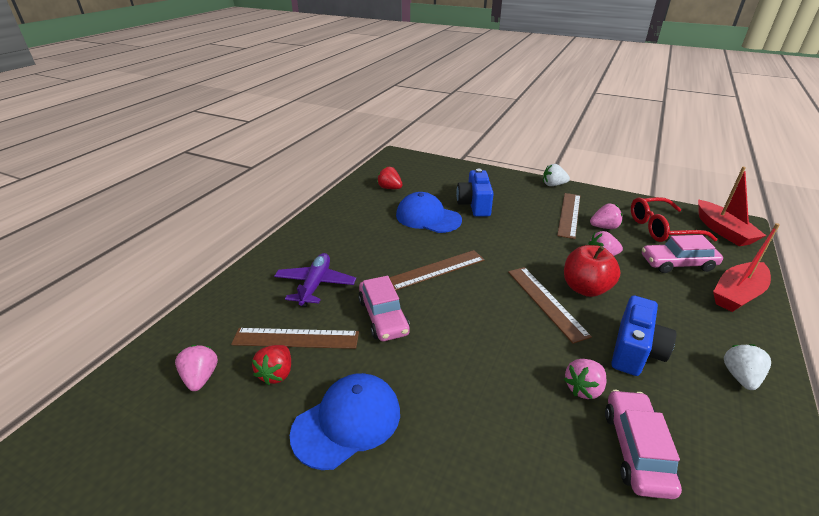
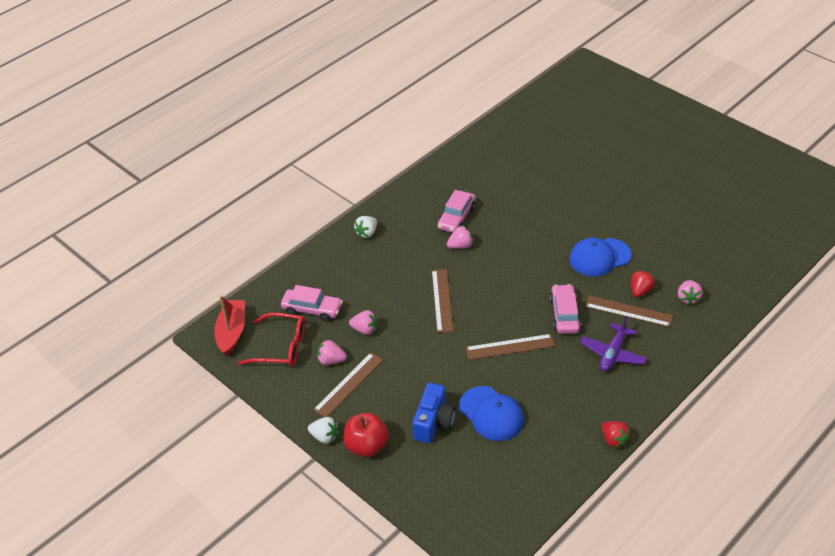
camera: 160 degrees left, 10 degrees up
red strawberry [377,166,403,189] -> red strawberry moved to [601,421,631,448]
red apple [564,245,621,297] -> red apple moved to [344,413,389,457]
blue camera [611,295,676,376] -> none
red boat [713,223,780,312] -> none

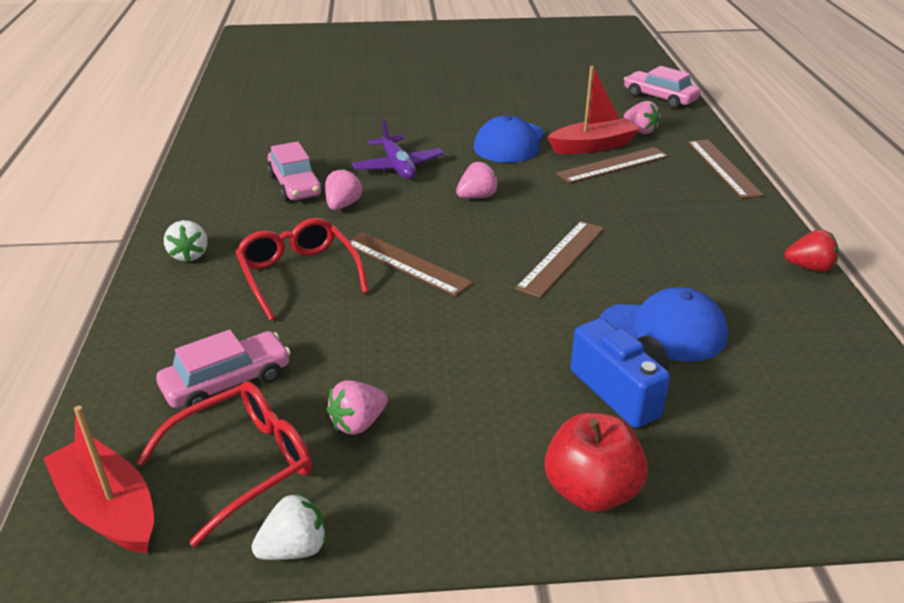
camera: 50 degrees left, 10 degrees down
white strawberry [308,417,338,444] -> white strawberry moved to [251,493,327,560]
brown ruler [313,353,383,417] -> brown ruler moved to [688,140,764,199]
pink strawberry [349,310,377,335] -> pink strawberry moved to [456,162,499,198]
pink car [550,284,581,334] -> pink car moved to [624,66,700,108]
purple plane [580,316,647,372] -> purple plane moved to [352,119,444,179]
red strawberry [631,271,655,297] -> red boat [547,66,640,154]
none -> red glasses [235,218,369,321]

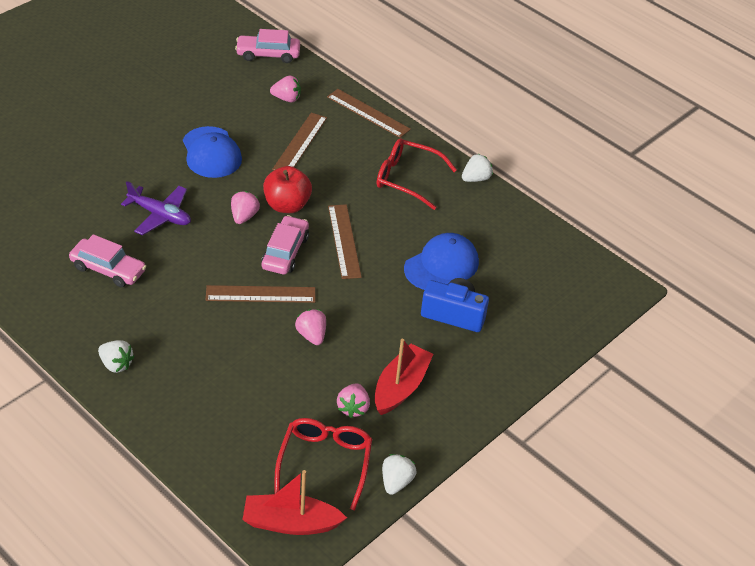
camera: 45 degrees left, 10 degrees up
pink car [156,329,291,408] -> pink car moved to [261,215,309,275]
red glasses [235,218,369,321] -> red glasses moved to [377,138,457,210]
pink strawberry [325,168,362,210] -> pink strawberry moved to [295,309,326,345]
red apple [545,413,648,512] -> red apple moved to [263,166,312,213]
red boat [547,66,640,154] -> red boat moved to [375,339,433,415]
red strawberry [785,229,839,272] -> white strawberry [462,154,493,182]

